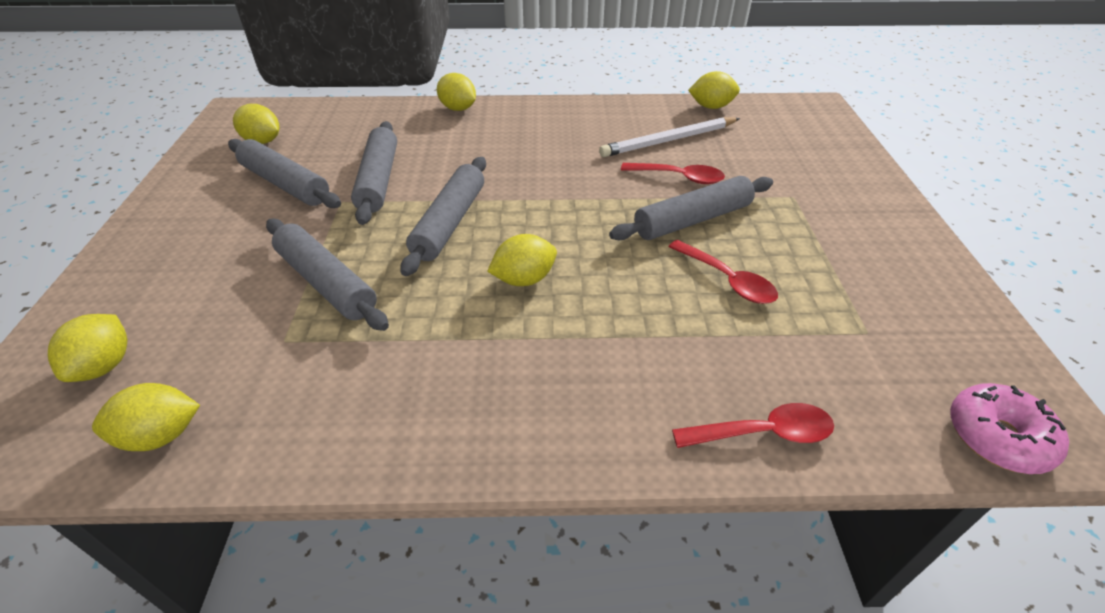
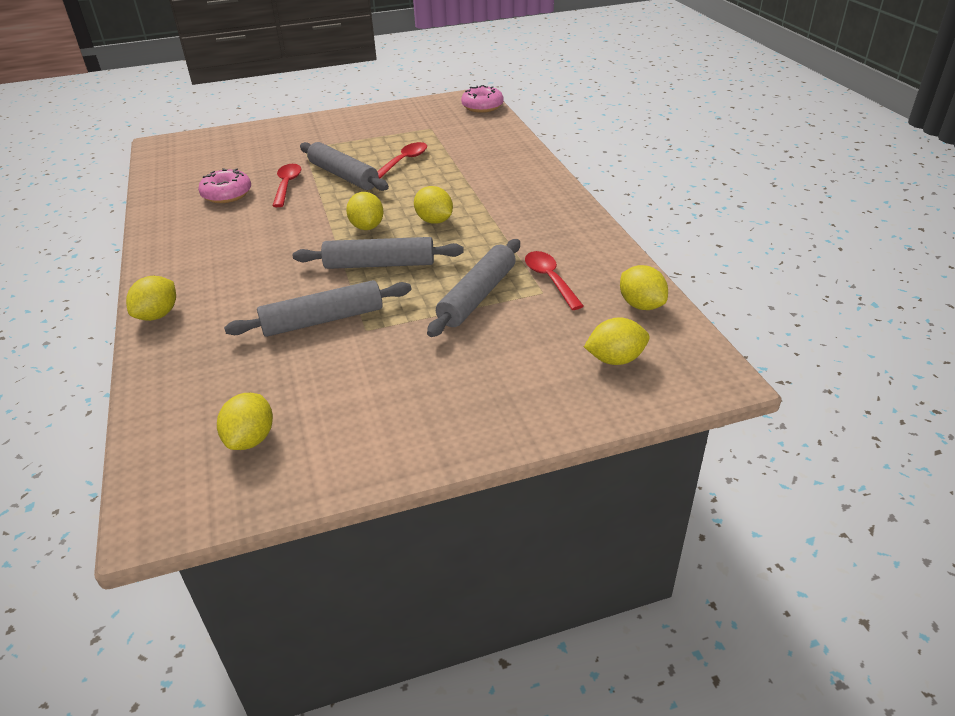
camera: 105 degrees left, 5 degrees down
grey rolling pin [228,139,341,208] -> none
white pencil [599,117,740,157] -> pink donut [198,168,251,203]
red spoon [672,403,834,448] -> red spoon moved to [525,251,584,310]
yellow lemon [688,71,740,109] -> yellow lemon moved to [346,192,384,230]

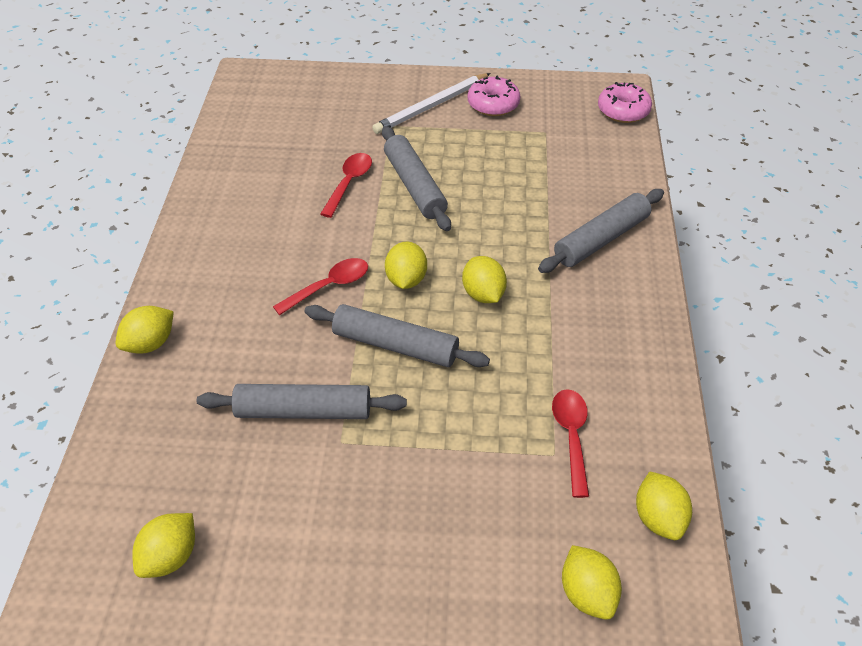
camera: 20 degrees right, 10 degrees up
pink donut [198,168,251,203] -> pink donut moved to [468,75,521,116]
red spoon [377,142,427,178] -> red spoon moved to [273,258,368,315]
grey rolling pin [427,239,520,337] -> grey rolling pin moved to [538,189,664,273]
yellow lemon [584,317,649,365] -> yellow lemon turned 60 degrees clockwise [562,545,622,620]
none -> white pencil [372,73,491,134]

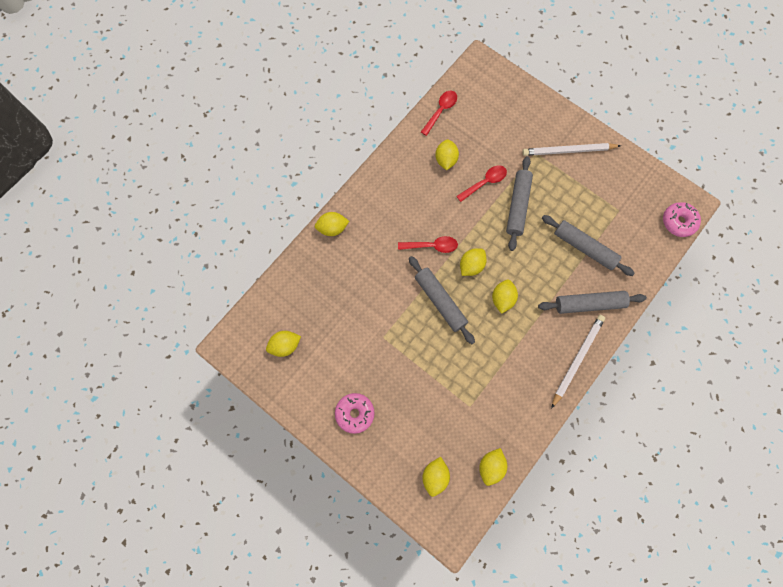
camera: 35 degrees right, 25 degrees up
grey rolling pin [197,384,407,419] -> grey rolling pin moved to [542,215,635,276]
pink donut [468,75,521,116] -> pink donut moved to [335,393,375,434]
red spoon [552,389,589,498] -> red spoon moved to [421,91,457,136]
none -> yellow lemon [435,139,459,170]
none -> white pencil [551,315,605,409]

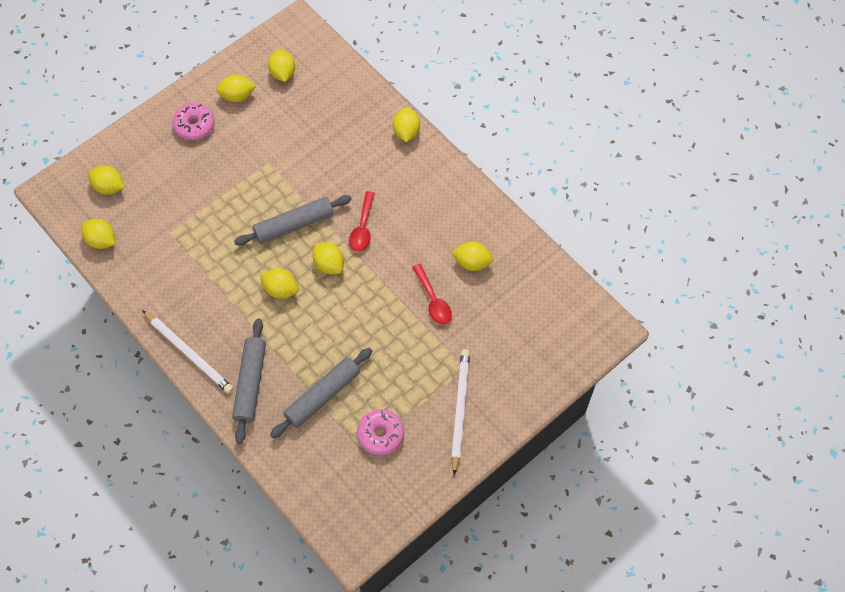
camera: 100 degrees right, 10 degrees down
red spoon [421,91,457,136] -> none
grey rolling pin [506,156,533,251] -> none
pink donut [663,202,701,237] -> pink donut moved to [357,409,404,455]
none -> yellow lemon [216,74,256,102]

